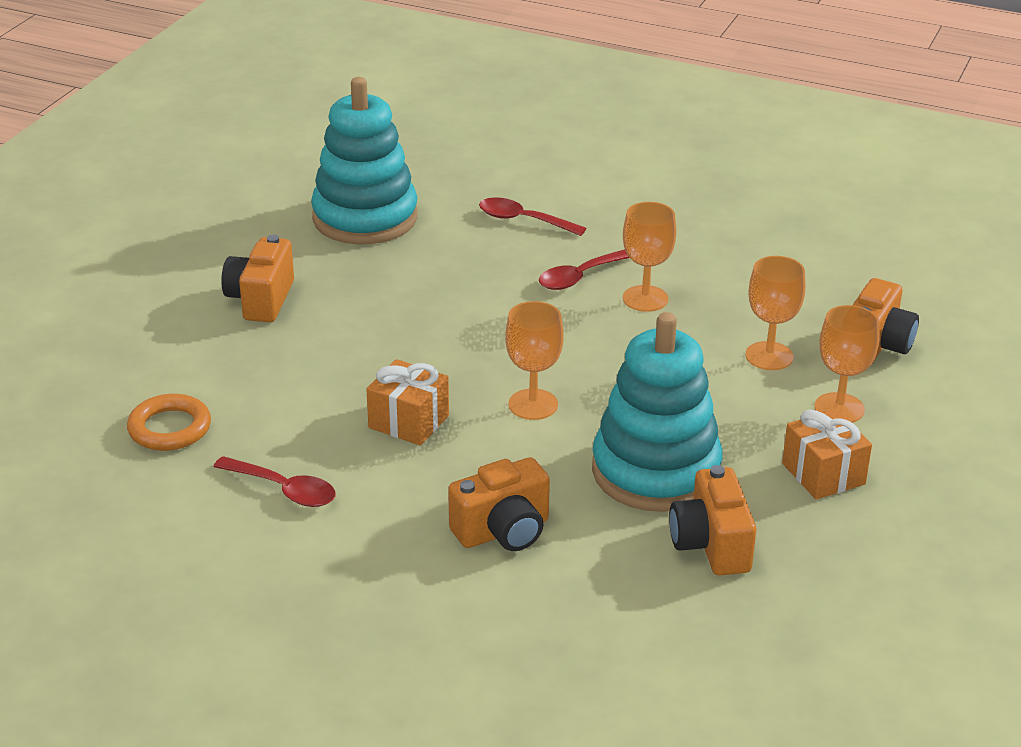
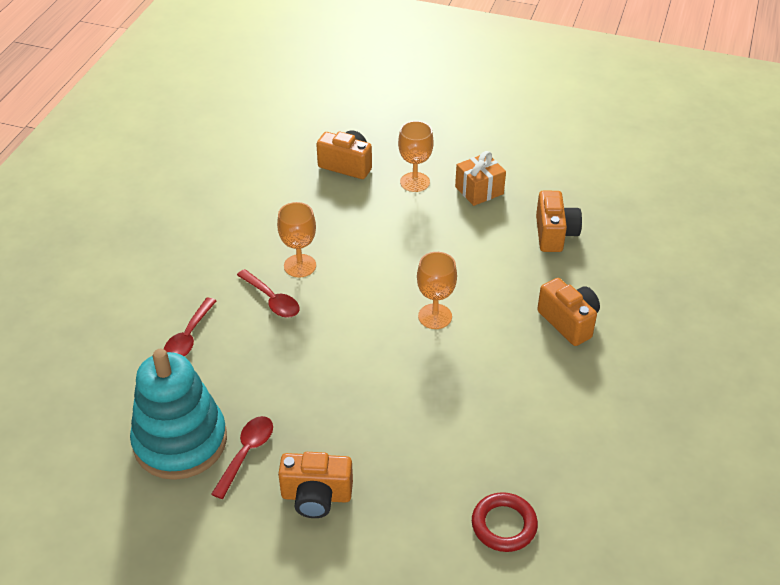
camera: 95 degrees left, 10 degrees up
orange ring [127,394,211,451] -> red ring [472,492,538,552]
red spoon [213,456,336,507] -> red spoon moved to [211,416,273,499]
orange gift [366,359,449,445] -> none
turquoise stacking toy [592,312,723,512] -> none
orange camera [669,465,756,575] -> orange camera turned 75 degrees counterclockwise [536,191,582,252]
orange goblet [745,256,805,370] -> none

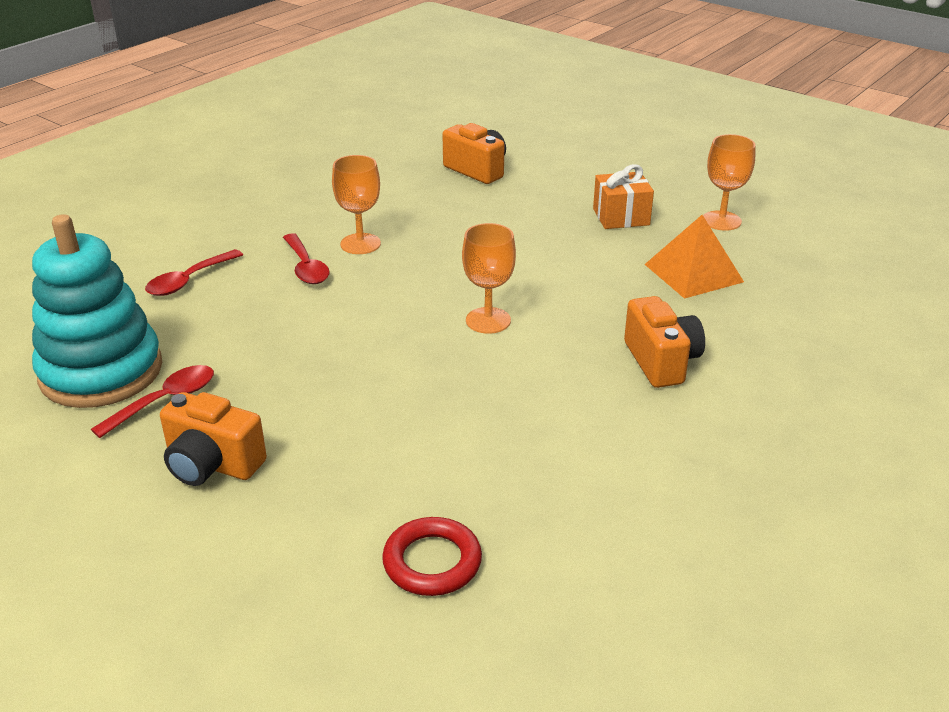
camera: 20 degrees right, 10 degrees down
orange goblet [398,121,433,192] -> orange goblet moved to [703,134,756,231]
orange camera [536,191,582,252] -> orange pyramid [644,215,744,299]

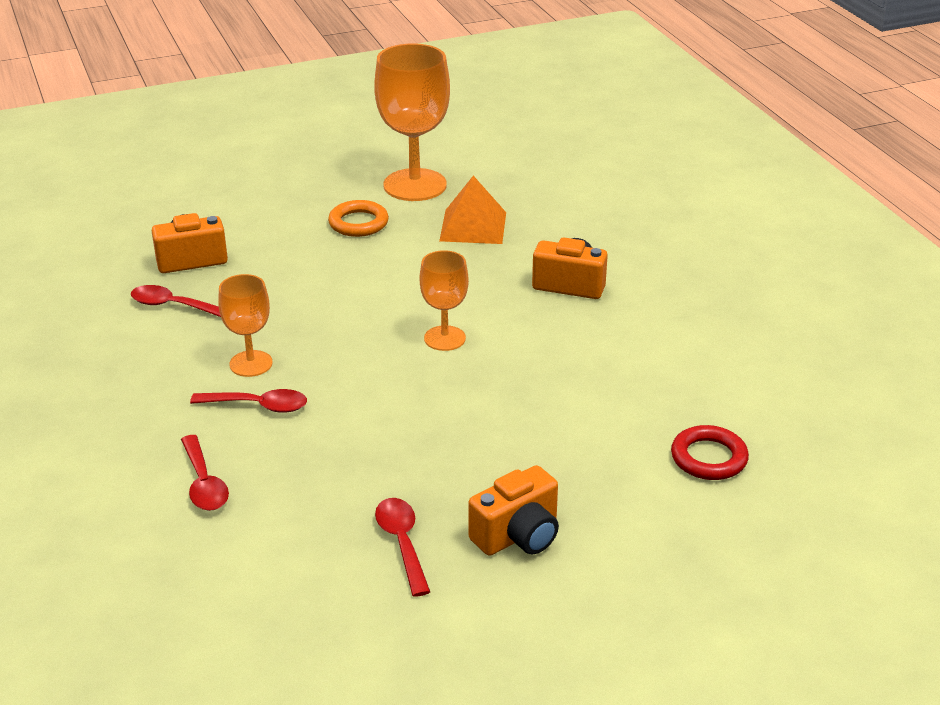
camera: 60 degrees left, 0 degrees up
turquoise stacking toy [32,214,162,408] -> none
orange gift [593,164,654,229] -> orange ring [328,200,389,237]
orange goblet [703,134,756,231] -> orange goblet [374,43,450,201], size x1.80
none -> red spoon [131,285,221,317]

